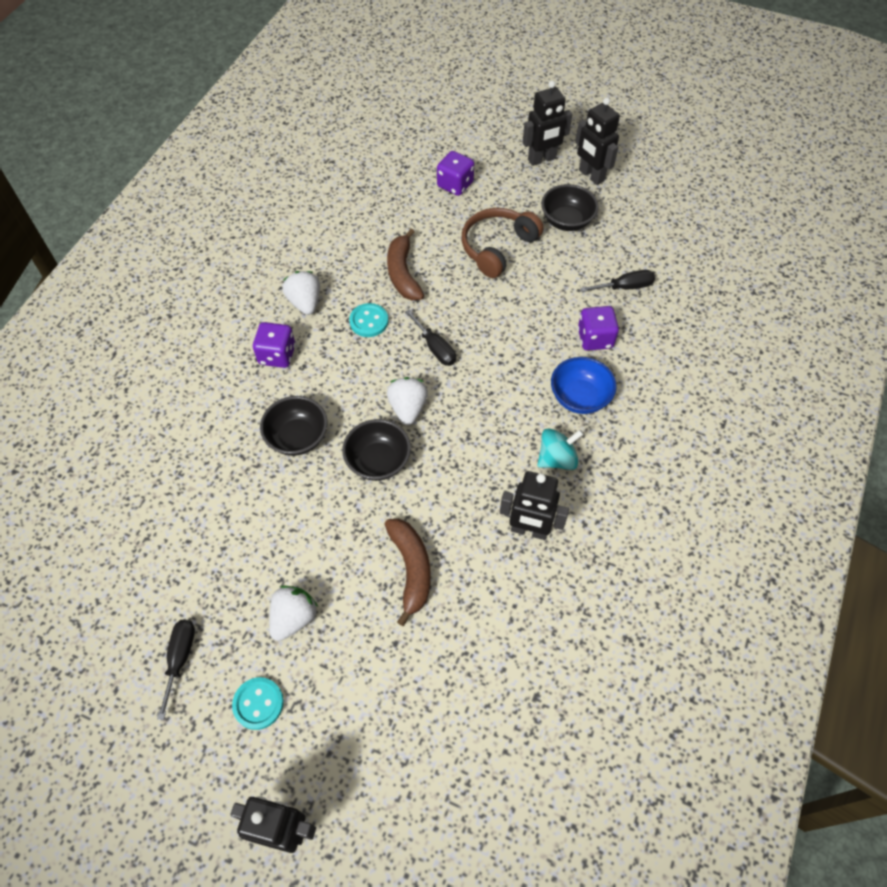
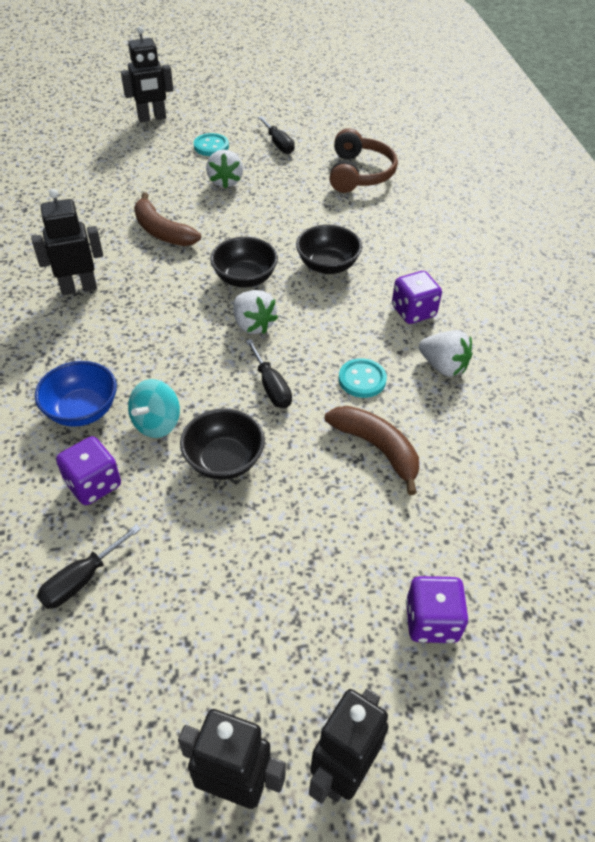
camera: 145 degrees right, 10 degrees down
black screwdriver [405,310,456,366] -> black screwdriver turned 135 degrees counterclockwise [246,339,292,408]
brown headphones [462,208,543,278] -> brown headphones moved to [330,128,398,193]
turquoise spinning top [537,428,583,470] -> turquoise spinning top moved to [128,379,180,438]
black bowl [541,184,599,231] -> black bowl moved to [180,408,265,480]

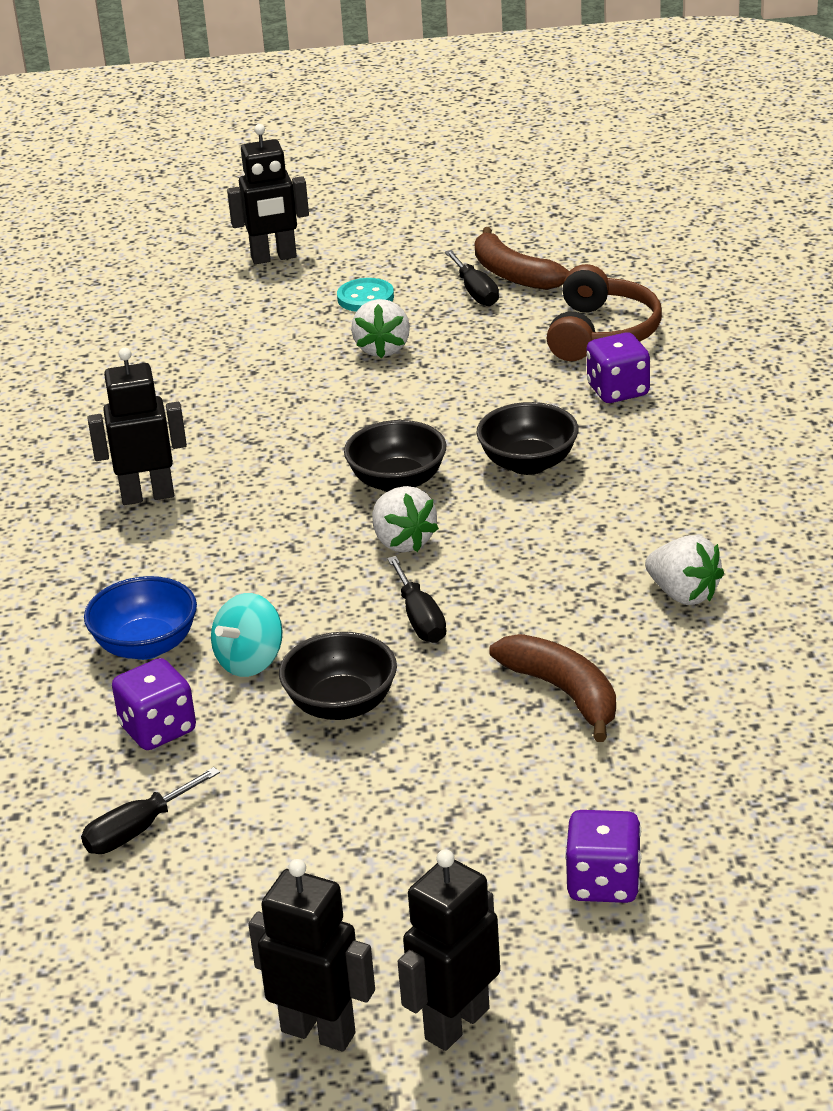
camera: 10 degrees right, 15 degrees down
brown banana [134,192,201,246] -> brown banana moved to [475,227,569,290]
turquoise button [339,358,387,398] -> none
purple dice [392,271,442,324] -> purple dice moved to [587,332,650,403]

